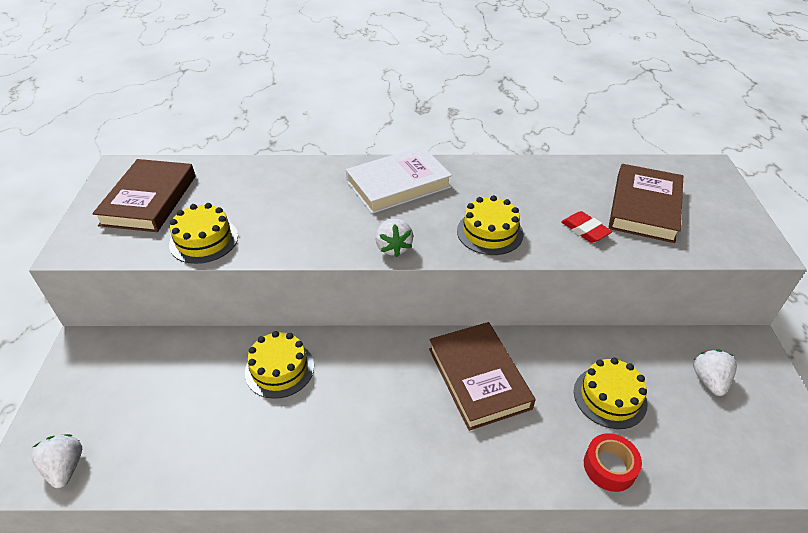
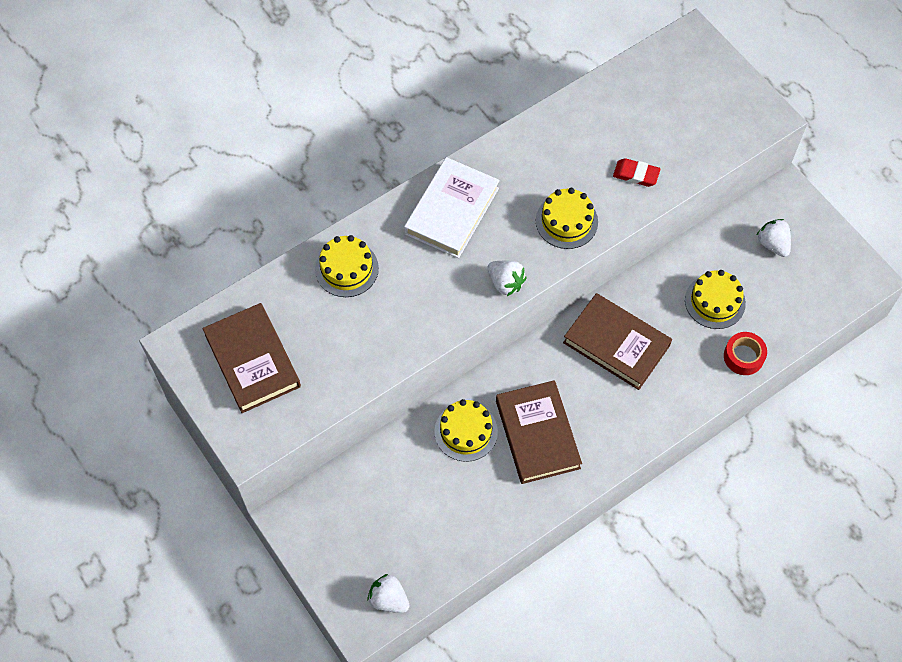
camera: 35 degrees left, 20 degrees up
yellow cake [169,203,238,264] -> yellow cake moved to [315,235,379,297]
brown book [609,164,683,243] -> brown book moved to [496,380,582,484]

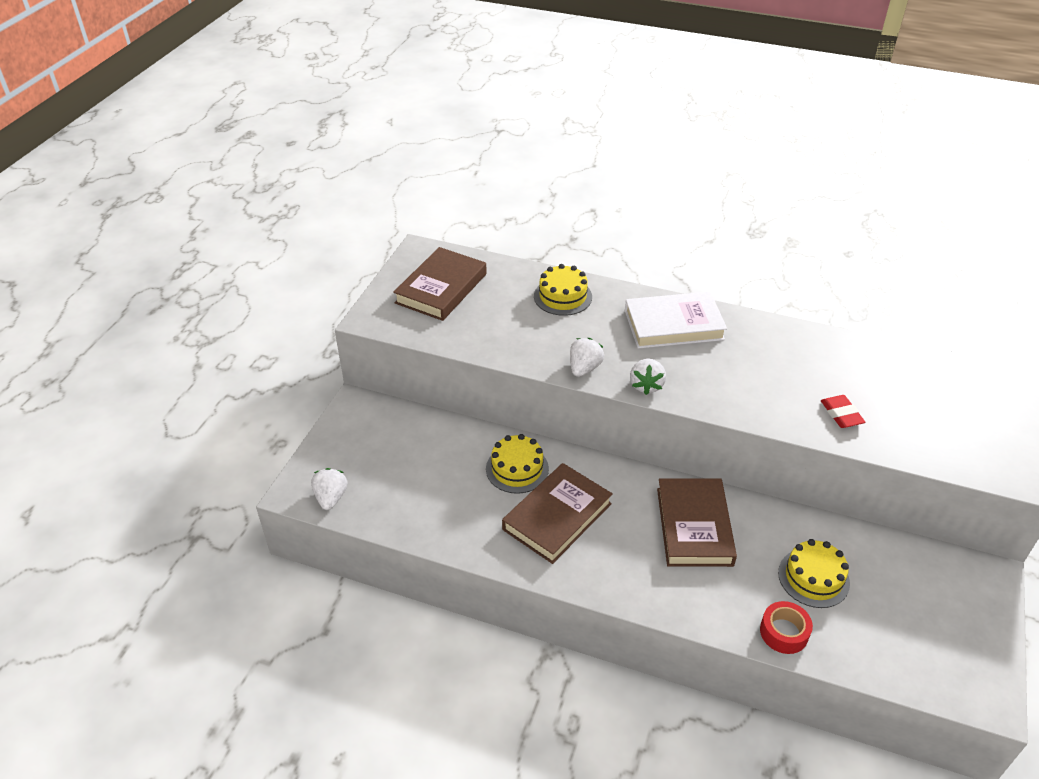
camera: 55 degrees right, 20 degrees down
yellow cake [536,188,598,249] -> none
white strawberry [757,219,791,257] -> white strawberry moved to [570,338,604,377]

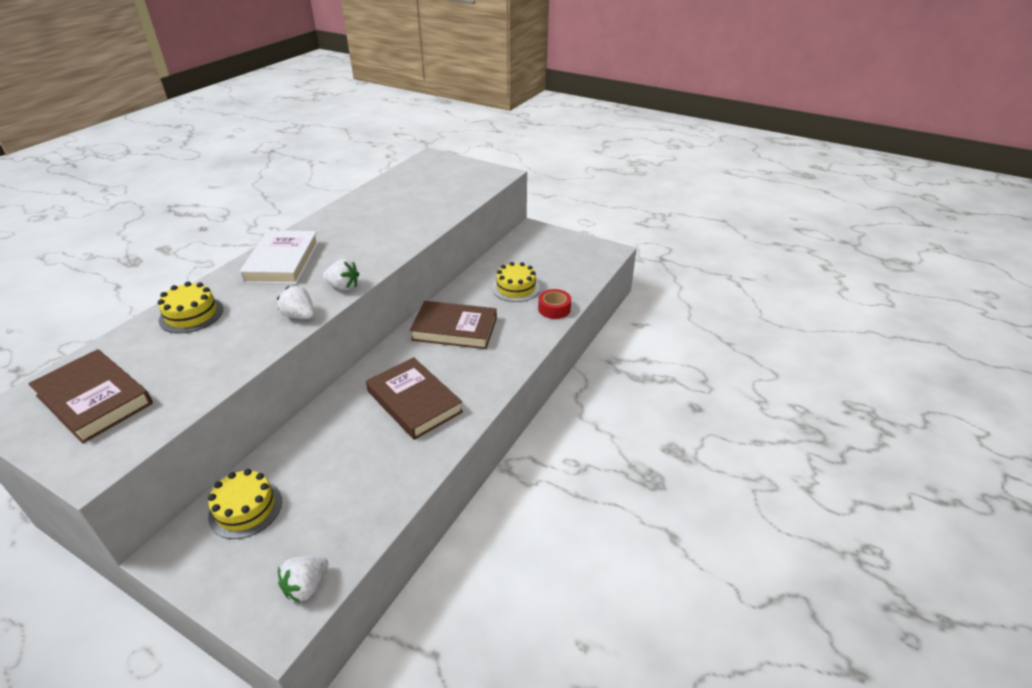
camera: 80 degrees left, 5 degrees down
white strawberry [311,468,347,510] -> white strawberry turned 60 degrees counterclockwise [278,556,329,603]
yellow cake [486,434,549,494] -> yellow cake moved to [208,469,282,539]
red eraser [821,395,865,428] -> none

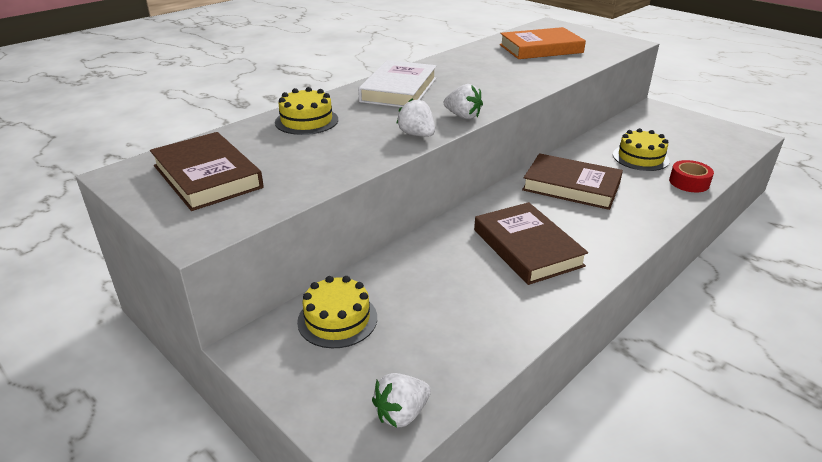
camera: 15 degrees right, 5 degrees down
none -> orange book [500,27,586,59]

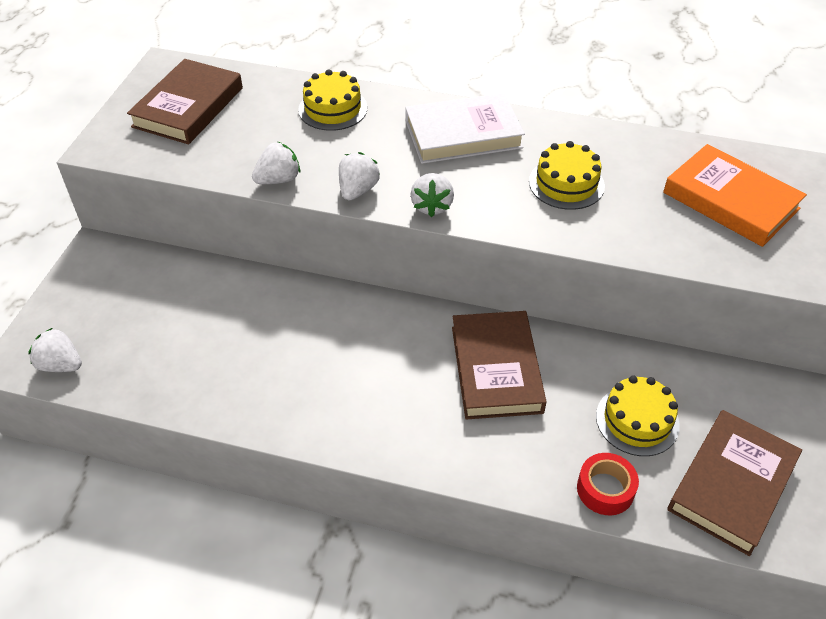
camera: 60 degrees right, 15 degrees up
yellow cake [297,276,377,348] -> yellow cake moved to [529,141,605,210]
brown book [474,202,588,285] -> brown book moved to [667,410,802,556]
none -> white strawberry [252,141,300,184]

